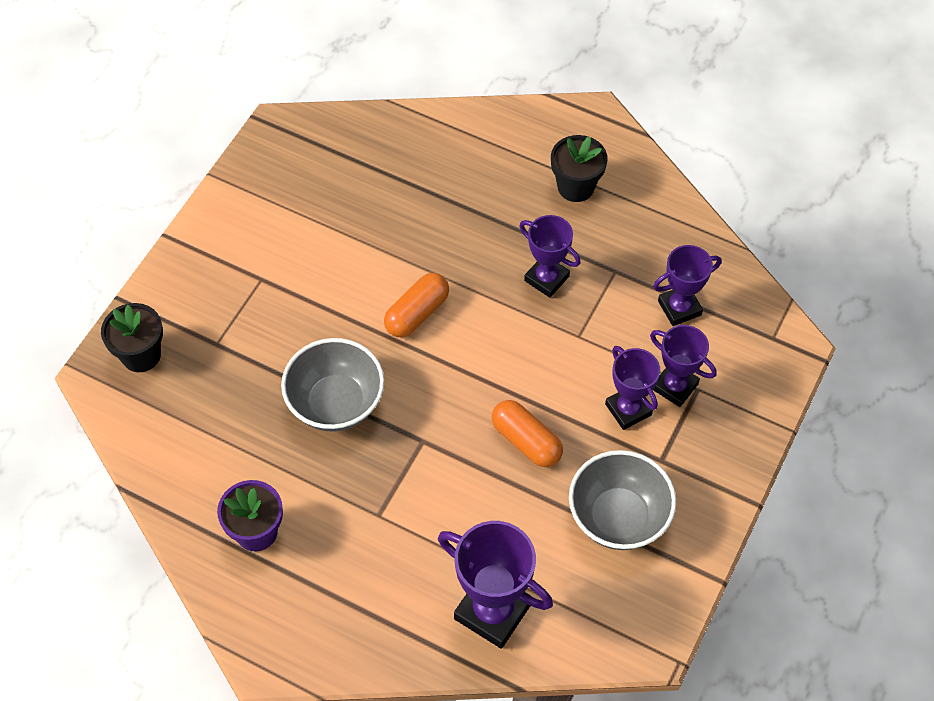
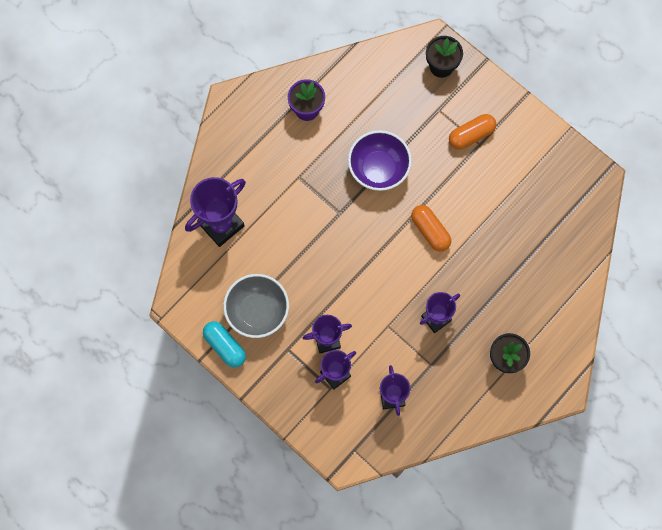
camera: 105 degrees right, 15 degrees up
grey bowl [281,338,385,432] -> purple bowl [348,130,412,191]
orange capsule [492,400,563,467] -> orange capsule moved to [449,114,496,150]
none -> turquoise capsule [203,321,246,368]

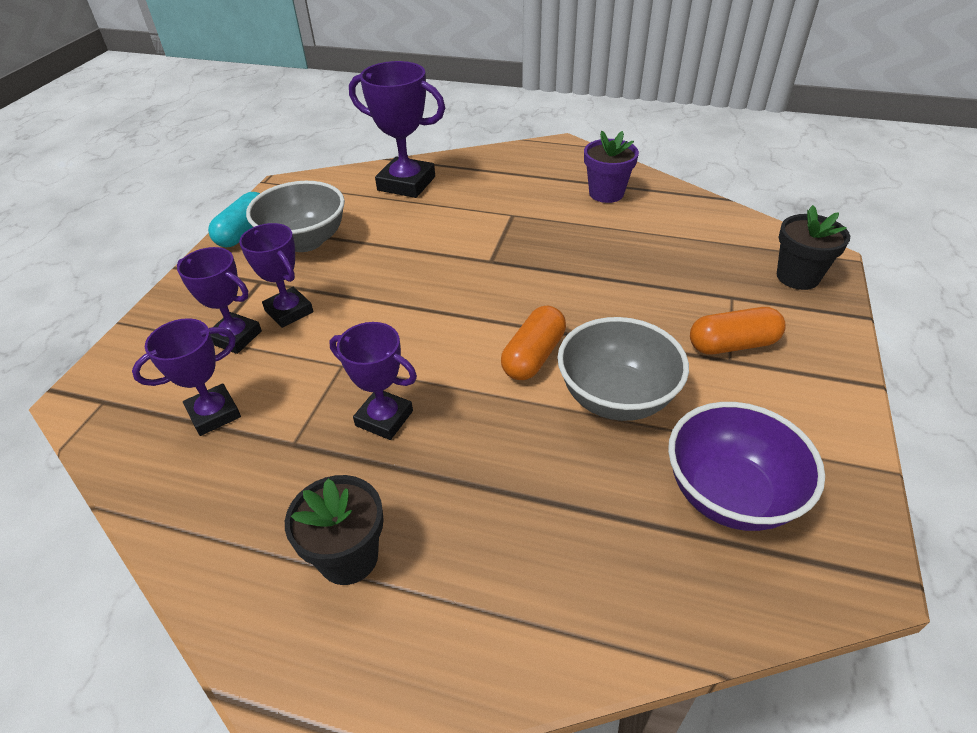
camera: 65 degrees right, 30 degrees down
purple bowl [348,130,412,191] -> purple bowl moved to [668,402,825,531]
orange capsule [449,114,496,150] -> orange capsule turned 45 degrees counterclockwise [690,307,786,354]
none -> grey bowl [557,317,689,421]

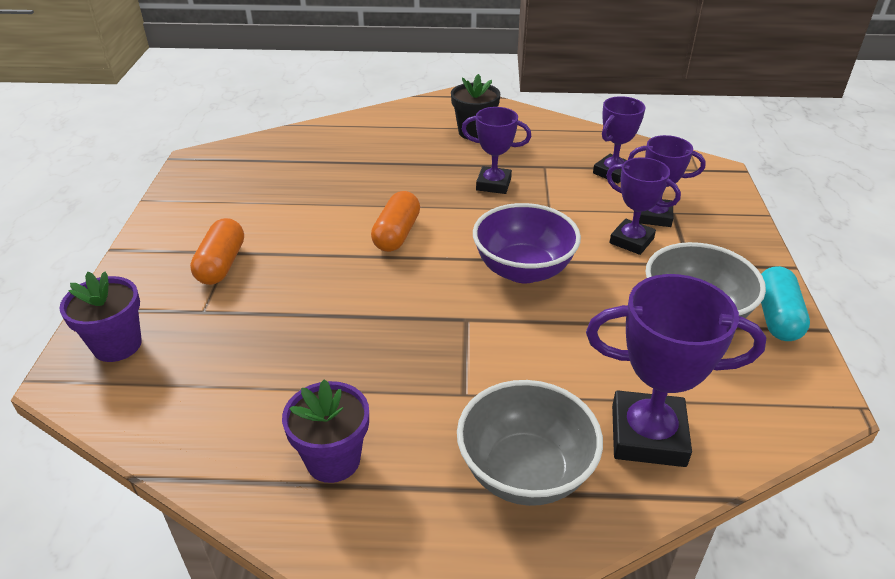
camera: 165 degrees right, 5 degrees down
grey bowl [557,317,689,421] -> grey bowl moved to [457,380,603,506]
purple bowl [668,402,825,531] -> purple bowl moved to [473,203,581,283]
orange capsule [690,307,786,354] -> orange capsule turned 60 degrees counterclockwise [190,218,244,285]
black flower pot [777,205,850,290] -> purple flower pot [59,272,142,362]

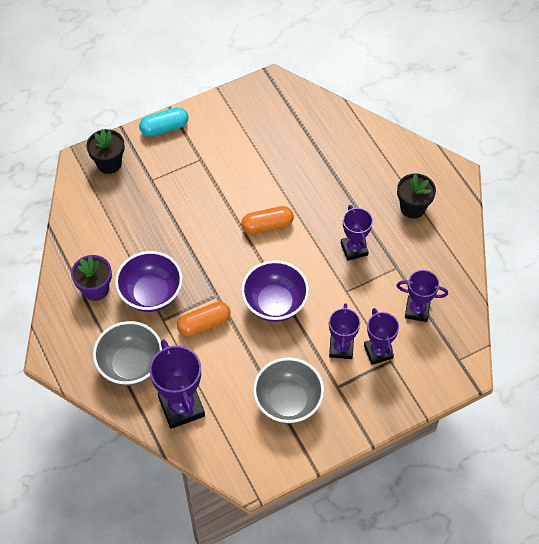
camera: 60 degrees right, 20 degrees up
purple flower pot [59,272,142,362] -> black flower pot [86,129,125,174]
orange capsule [190,218,244,285] -> orange capsule moved to [177,301,230,337]
turquoise capsule [761,266,810,341] -> turquoise capsule moved to [139,107,189,137]
none -> purple bowl [115,251,183,312]

